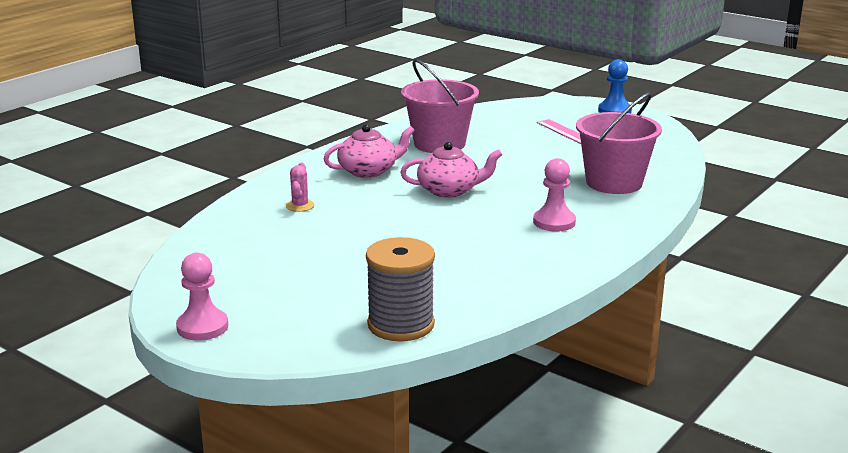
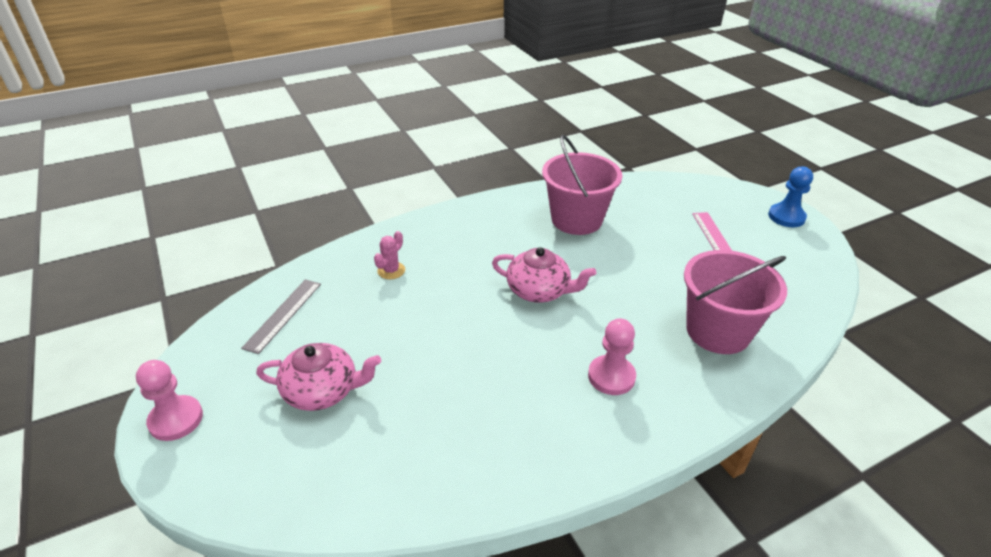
camera: 25 degrees right, 15 degrees up
pink teapot [324,124,415,178] -> pink teapot moved to [256,343,381,411]
grey spool [366,237,435,341] -> none
none -> grey ruler [241,279,321,354]

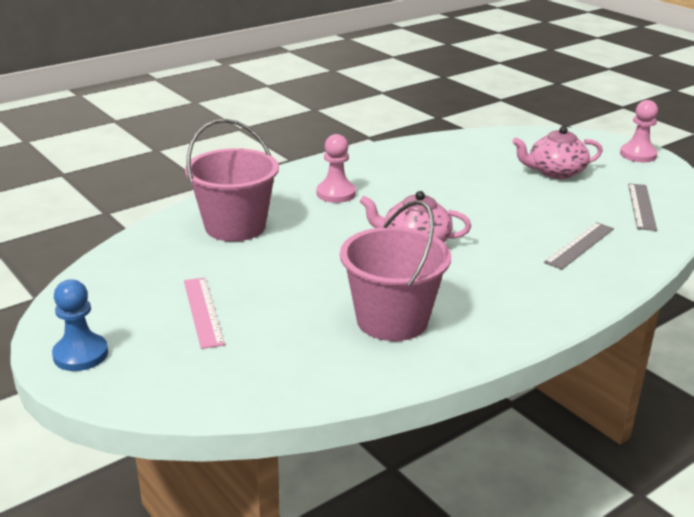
camera: 170 degrees right, 10 degrees down
pink cactus [374,231,405,279] -> grey ruler [544,222,614,270]

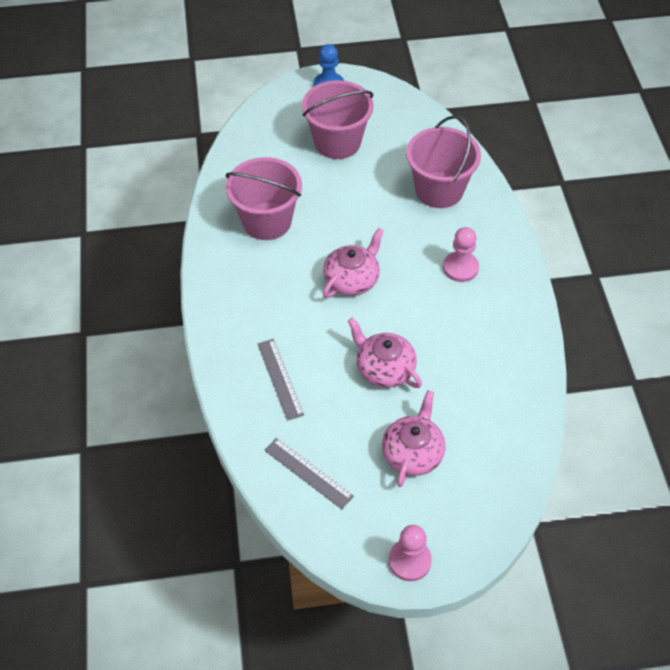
camera: 120 degrees right, 25 degrees up
pink ruler [184,277,225,349] -> pink bucket [302,80,374,159]
none -> pink teapot [347,318,422,388]

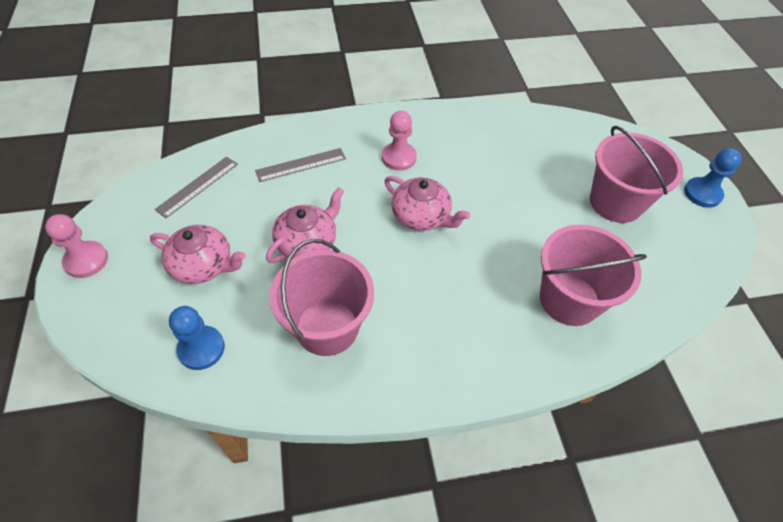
camera: 85 degrees right, 0 degrees up
pink bucket [226,157,302,240] -> pink bucket moved to [269,239,374,356]
pink pawn [443,227,479,282] -> pink pawn moved to [382,111,417,171]
none -> blue pawn [169,306,225,370]

